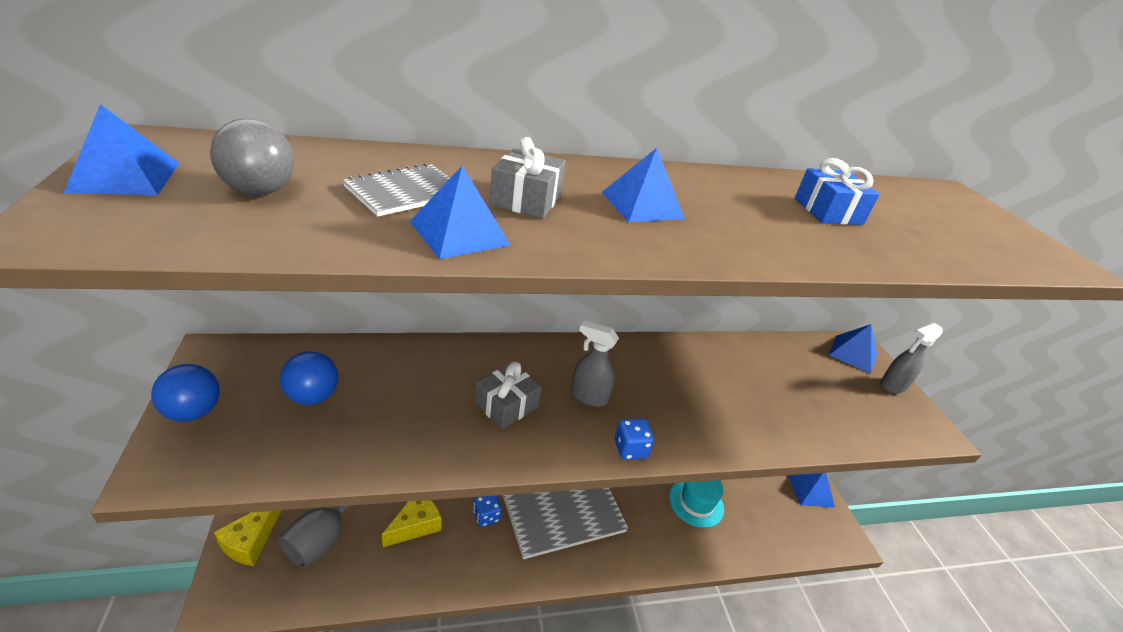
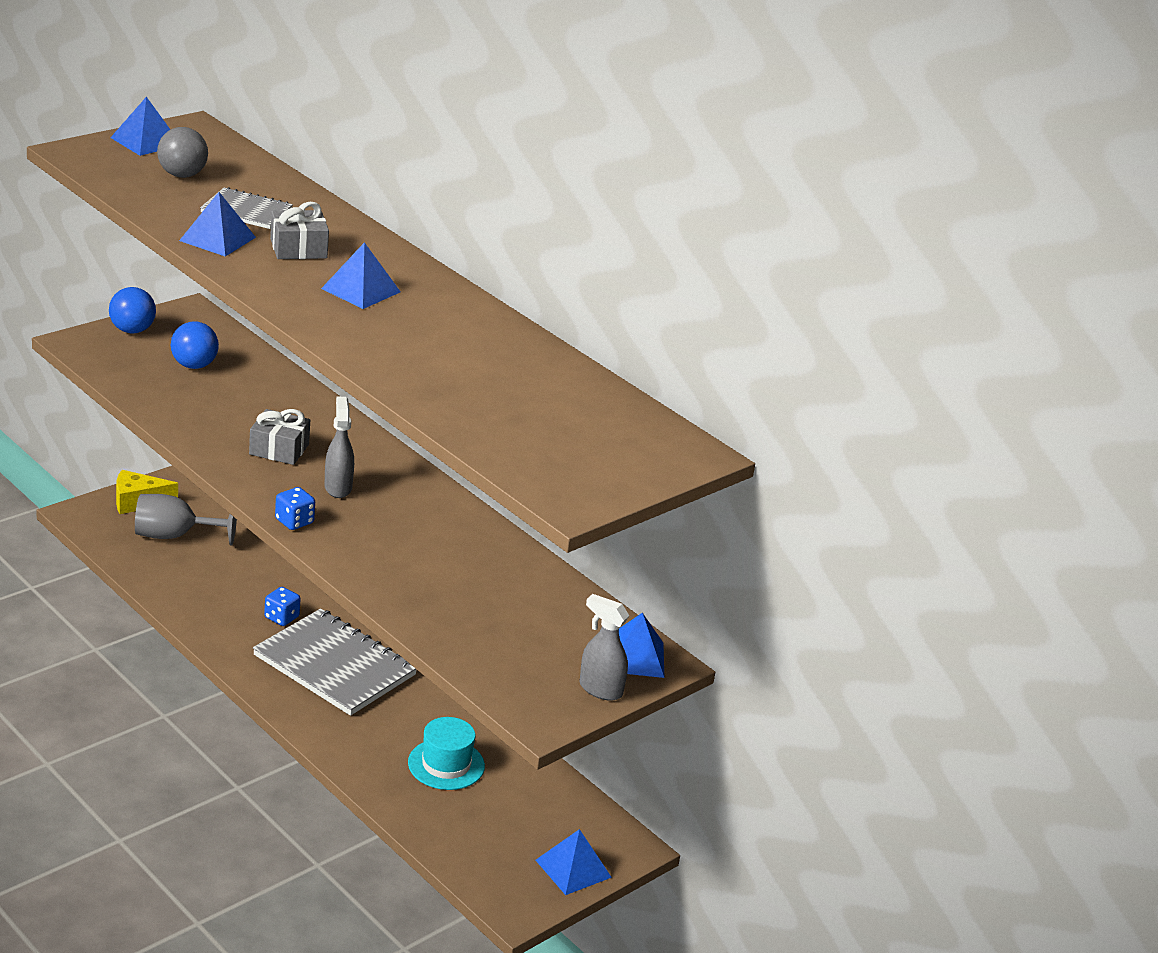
camera: 60 degrees right, 5 degrees down
yellow cheese [382,500,442,547] -> none
blue gift [795,158,880,225] -> none

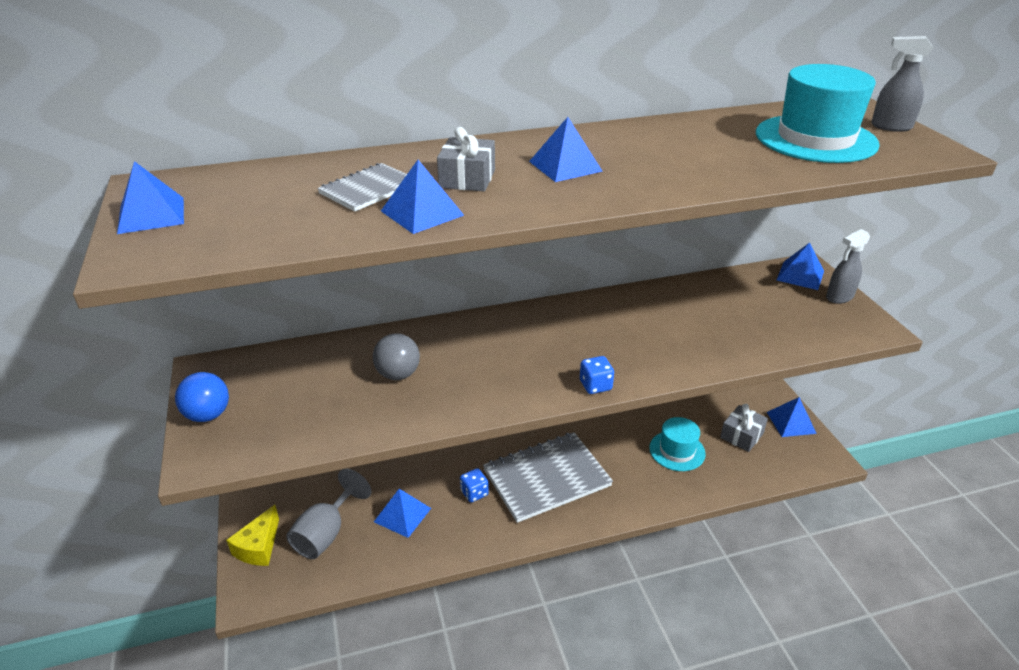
camera: 60 degrees left, 5 degrees up
grey ball [157,127,208,178] -> grey ball moved to [373,333,420,380]
blue ball [171,321,219,369] -> none
grey gift [249,409,310,465] -> grey gift moved to [720,404,768,452]
grey spray bottle [324,396,354,498] -> grey spray bottle moved to [871,36,933,132]
none -> blue pyramid [374,489,431,538]
none -> turquoise hat [756,64,880,163]

